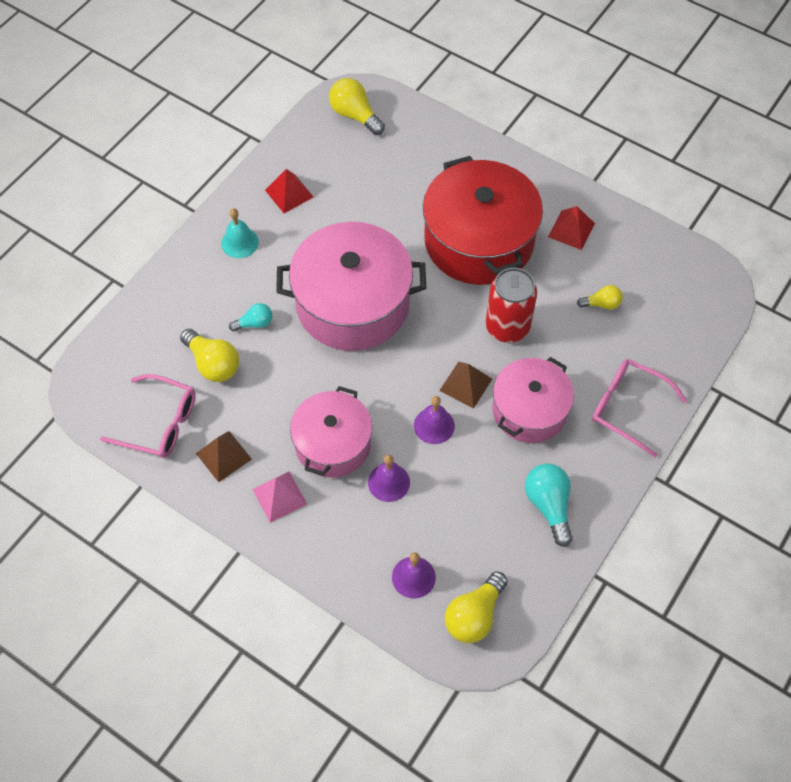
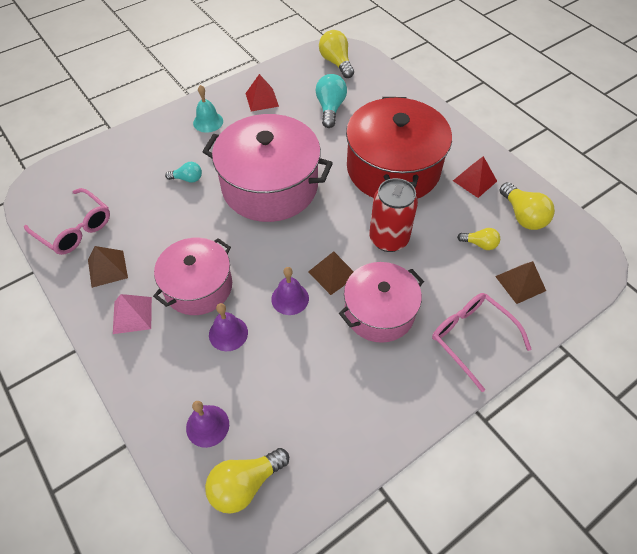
camera: 20 degrees right, 5 degrees down
yellow light bulb [180,329,239,382] -> yellow light bulb moved to [500,182,555,230]
turquoise light bulb [525,463,573,547] -> turquoise light bulb moved to [316,74,347,128]
none -> brown pyramid [495,261,546,304]

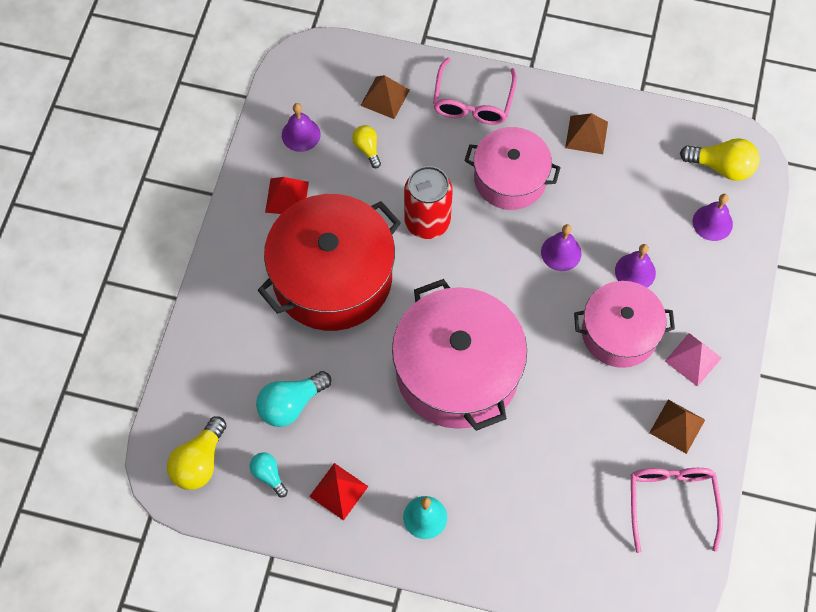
camera: 130 degrees left, 10 degrees up
turquoise light bulb [165,162,202,183] -> turquoise light bulb moved to [250,452,288,498]
brown pyramid [308,251,354,295] -> brown pyramid moved to [565,113,608,154]
yellow light bulb [500,182,555,230] -> purple bell [282,103,321,152]

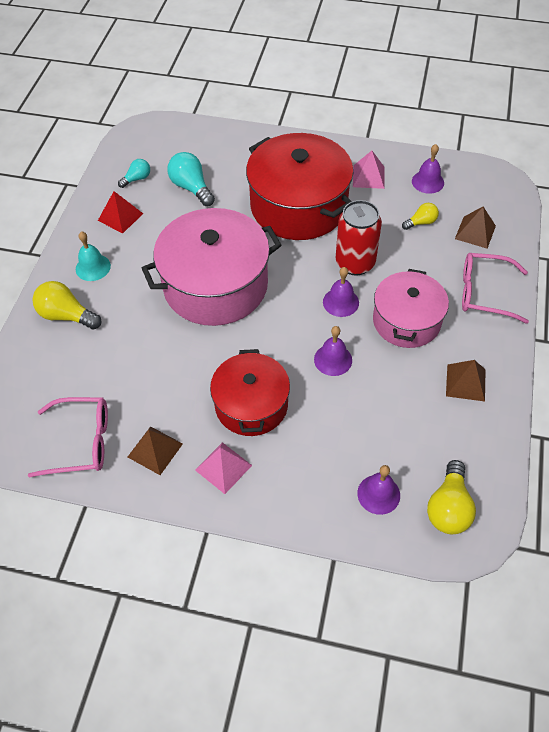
camera: 90 degrees right, 10 degrees down
yellow light bulb [167,416,227,490] -> yellow light bulb moved to [32,281,102,329]
red pyramid [265,177,309,214] -> pink pyramid [353,151,384,189]
pink pot [574,281,675,368] -> red pot [210,349,290,436]
purple bell [615,244,656,288] -> purple bell moved to [323,267,359,317]

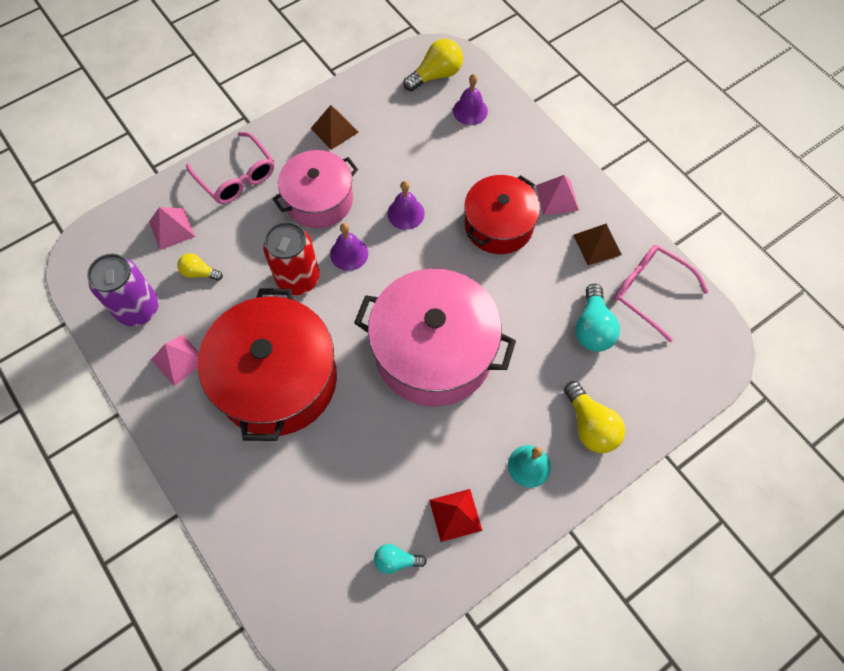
camera: 140 degrees left, 10 degrees up
turquoise light bulb [167,152,215,206] -> turquoise light bulb moved to [575,284,620,352]
purple bell [412,144,444,194] -> purple can [87,253,159,326]
brown pyramid [455,207,496,249] -> pink pyramid [149,207,195,250]

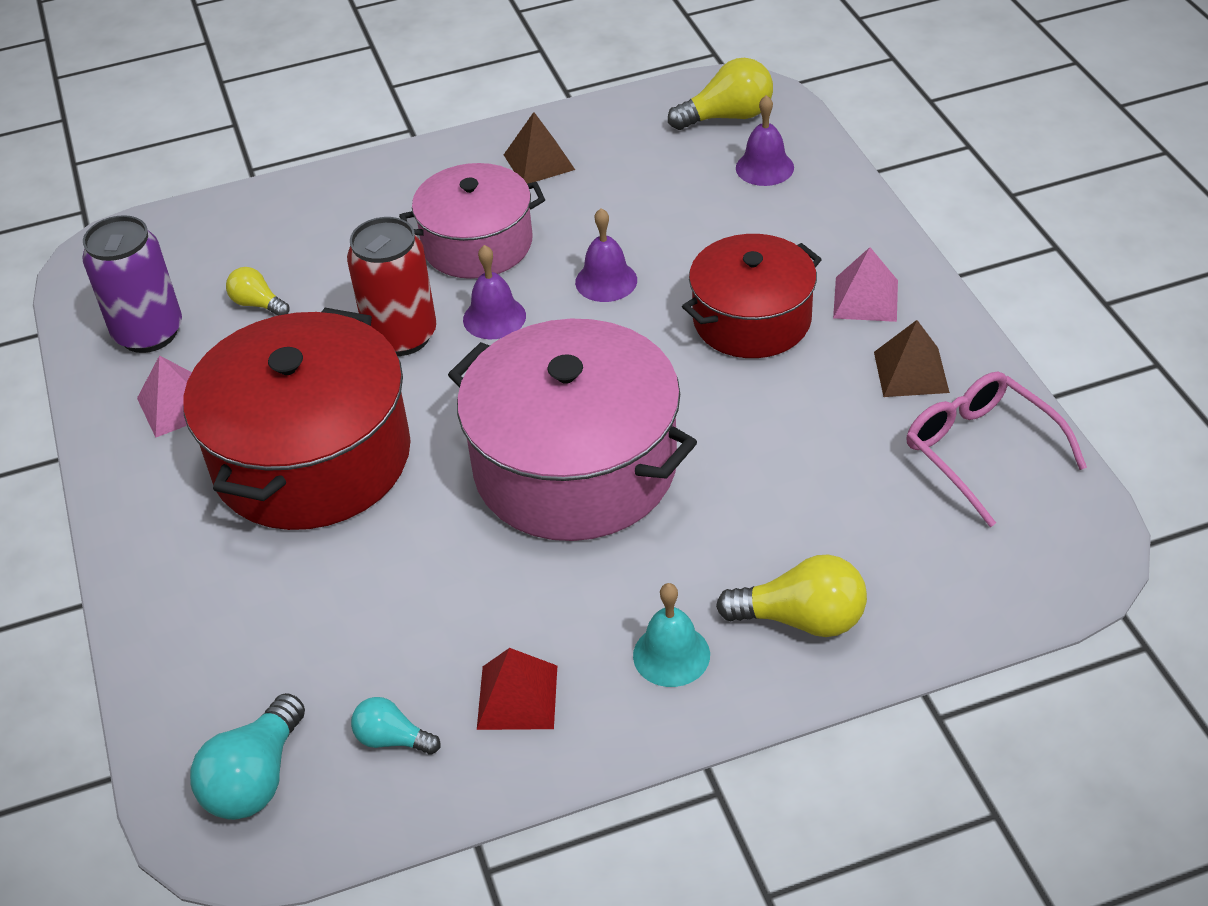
camera: 20 degrees right, 20 degrees down
pink pyramid [149,207,195,250] -> none
pink glasses [186,132,275,204] -> none
yellow light bulb [564,381,625,453] -> yellow light bulb turned 75 degrees counterclockwise [716,555,867,637]
turquoise light bulb [575,284,620,352] -> turquoise light bulb moved to [190,693,305,820]

